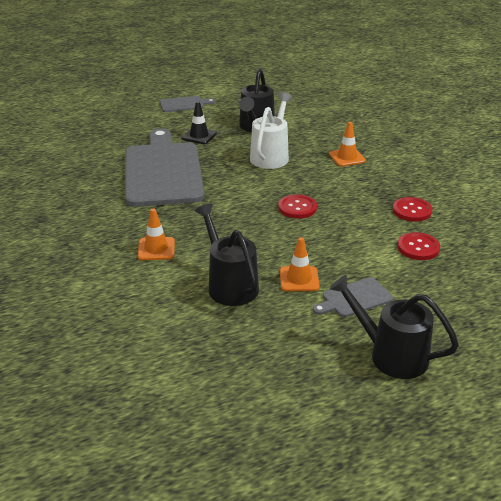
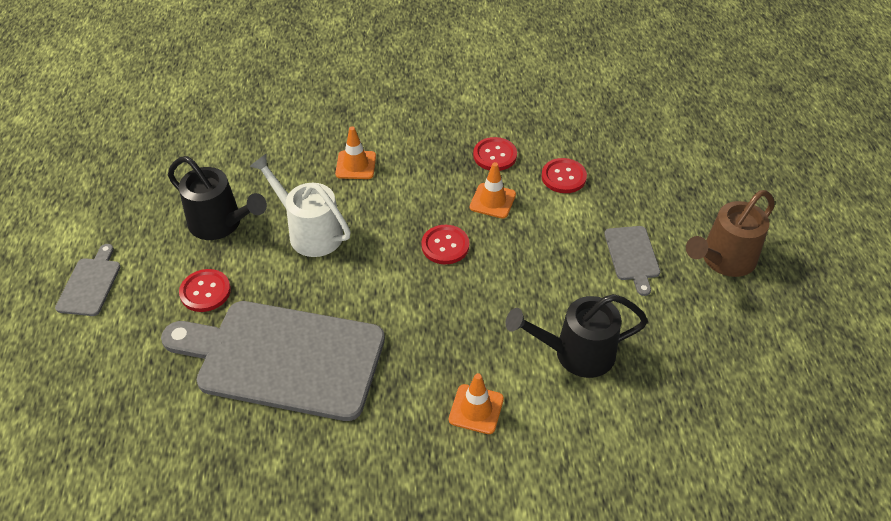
camera: 70 degrees left, 15 degrees up
black traffic cone [181,101,217,144] -> red button [179,269,231,312]
orange traffic cone [280,237,320,291] -> orange traffic cone moved to [470,162,516,219]
black watering can [330,275,459,379] -> brown watering can [686,190,775,277]

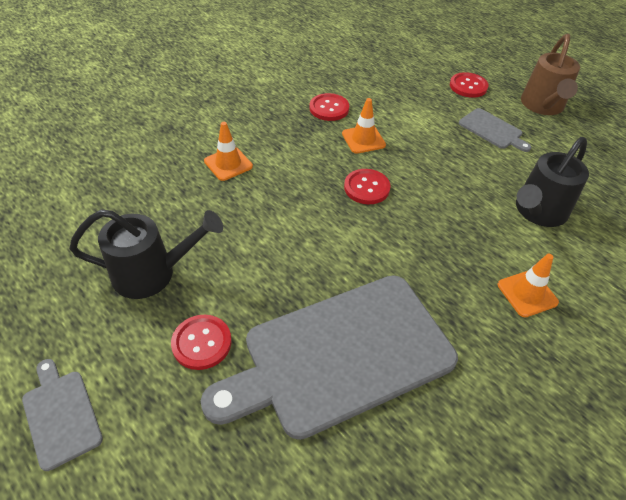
camera: 40 degrees left, 0 degrees up
white watering can [250,154,351,257] -> none
red button [542,158,587,193] -> red button moved to [450,72,488,98]

